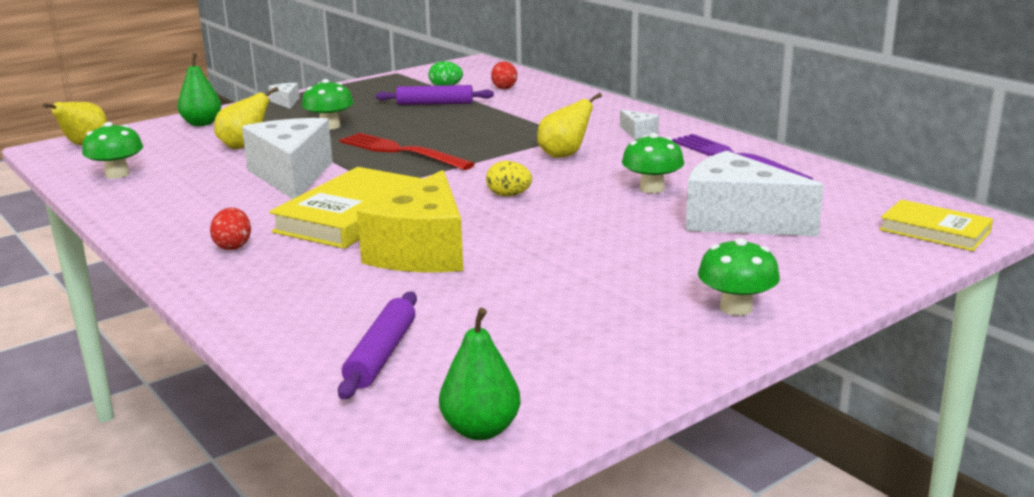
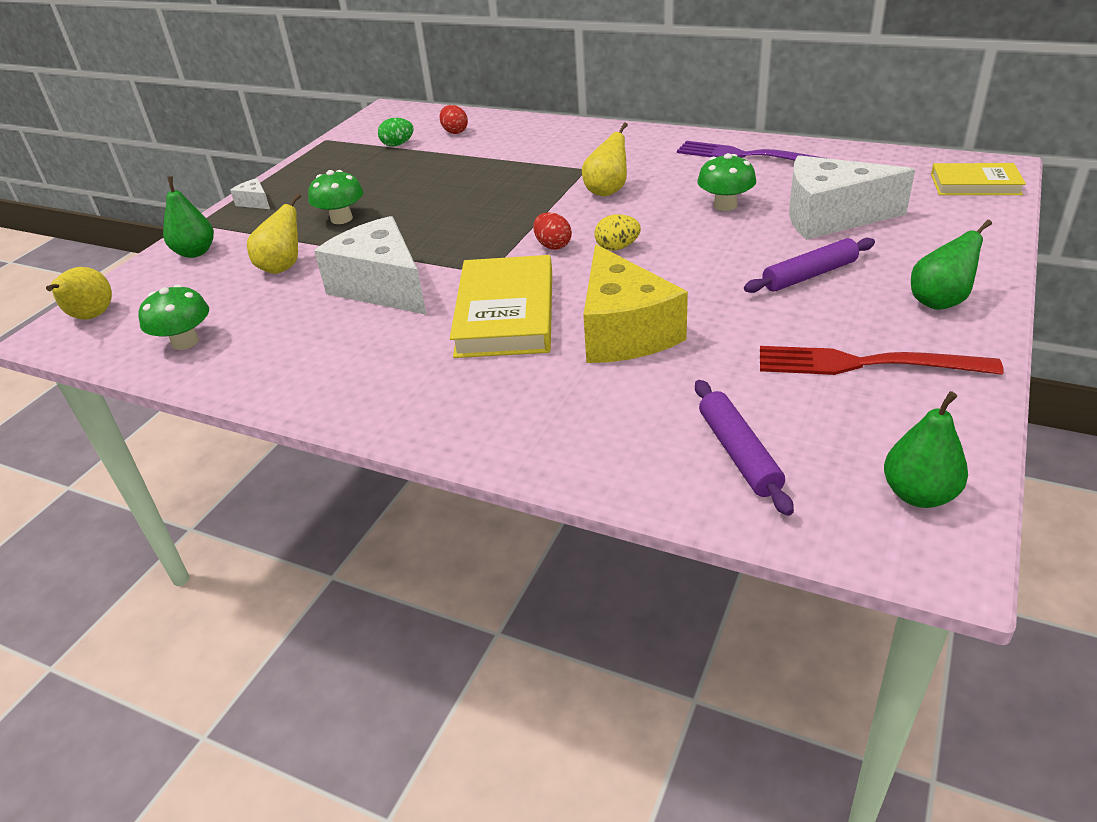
camera: 25 degrees left, 15 degrees up
red egg [210,208,251,250] -> red egg moved to [533,212,572,250]
red fork [339,133,475,170] -> red fork moved to [760,346,1004,375]
purple rolling pin [376,85,494,105] -> purple rolling pin moved to [744,238,875,293]
white cheese [620,110,659,139] -> none
green mushroom [698,238,780,316] -> green pear [911,220,992,310]

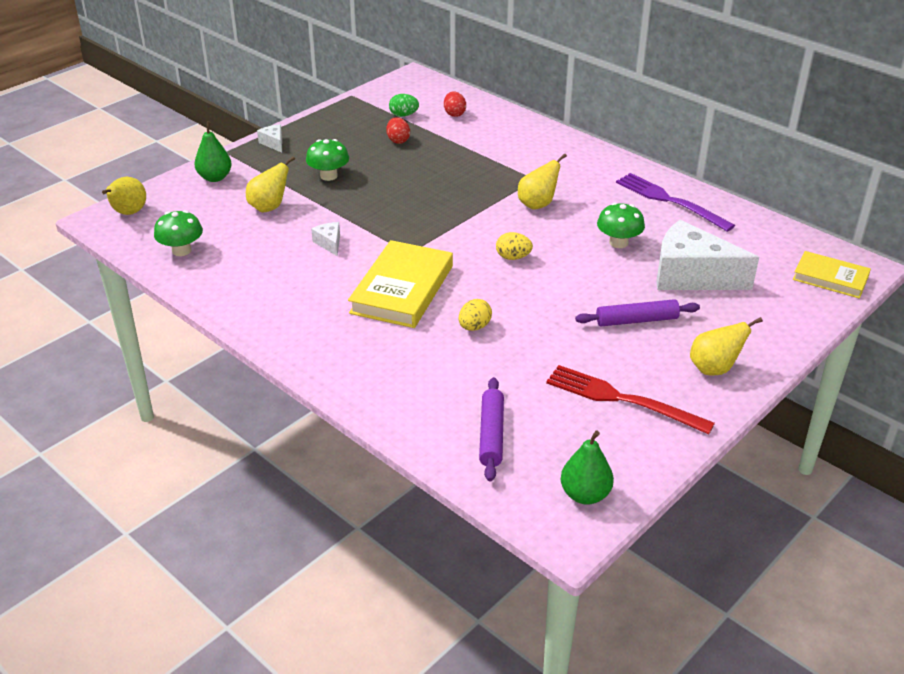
camera: 15 degrees right, 0 degrees up
white cheese [314,216,426,315] -> white cheese [311,222,340,256], size x0.42
red egg [533,212,572,250] -> red egg moved to [386,117,410,144]
yellow cheese [583,244,688,363] -> yellow egg [459,299,492,331]
green pear [911,220,992,310] -> yellow pear [690,317,763,375]

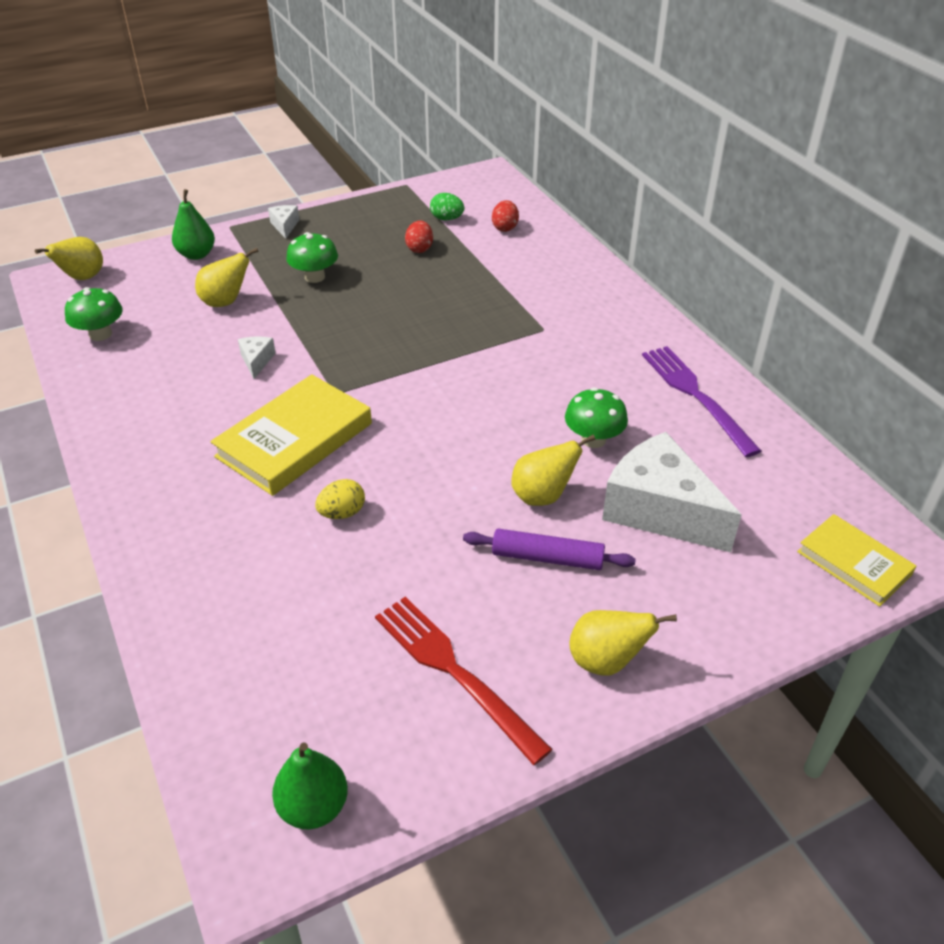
camera: 20 degrees right, 5 degrees up
purple rolling pin [479,377,504,482] -> none
yellow egg [496,232,533,260] -> none
yellow pear [518,153,567,210] -> yellow pear moved to [511,435,595,506]

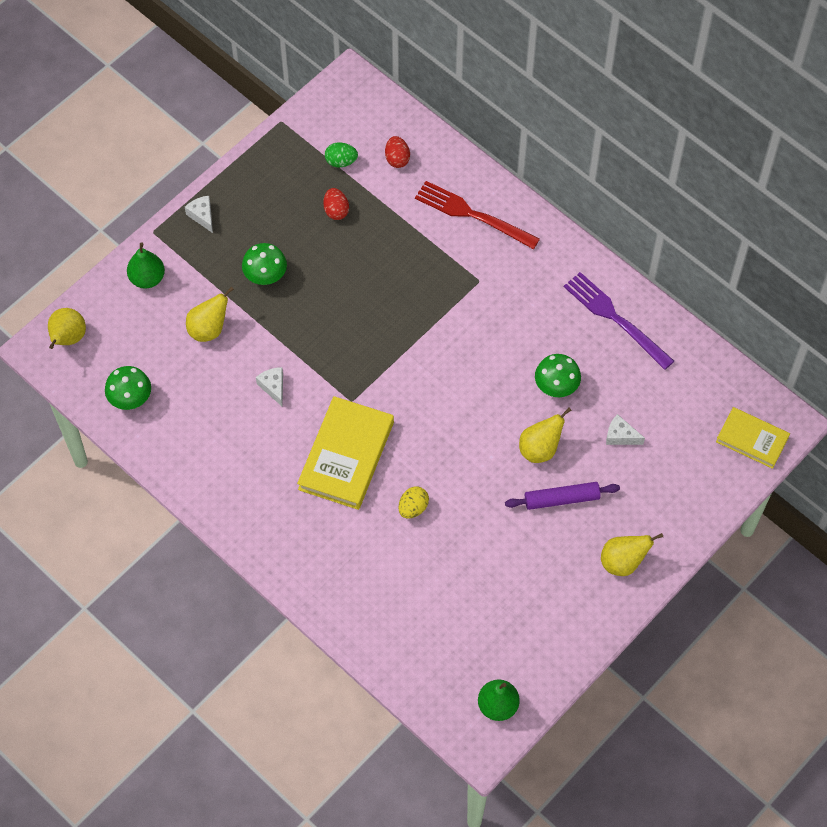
camera: 20 degrees left, 20 degrees up
red fork [375,597,553,765] -> red fork moved to [415,181,540,249]
white cheese [602,432,742,552] -> white cheese [606,414,645,445], size x0.42

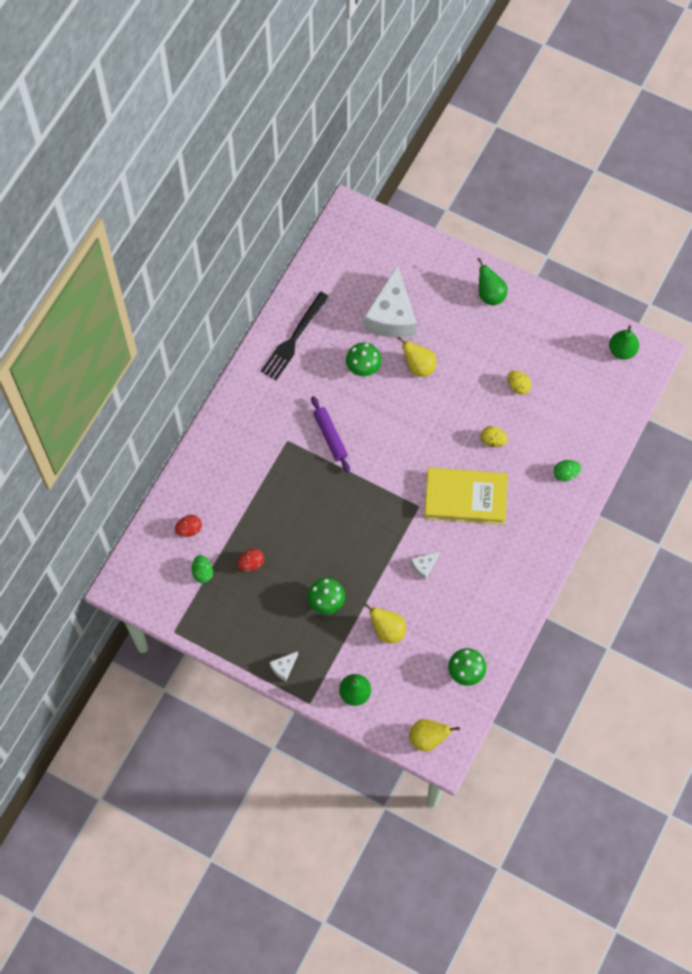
camera: 105 degrees left, 5 degrees up
red fork [415,181,540,249] -> none
purple rolling pin [505,482,620,510] -> purple rolling pin moved to [311,396,350,472]
purple fork [564,272,674,370] -> black fork [261,292,329,380]
yellow pear [601,533,663,576] -> green pear [478,258,508,306]
white cheese [606,414,645,445] -> white cheese [364,265,416,337], size x2.38
yellow book [716,407,790,469] -> none
none -> yellow egg [508,371,532,395]
none -> green egg [554,460,581,481]

